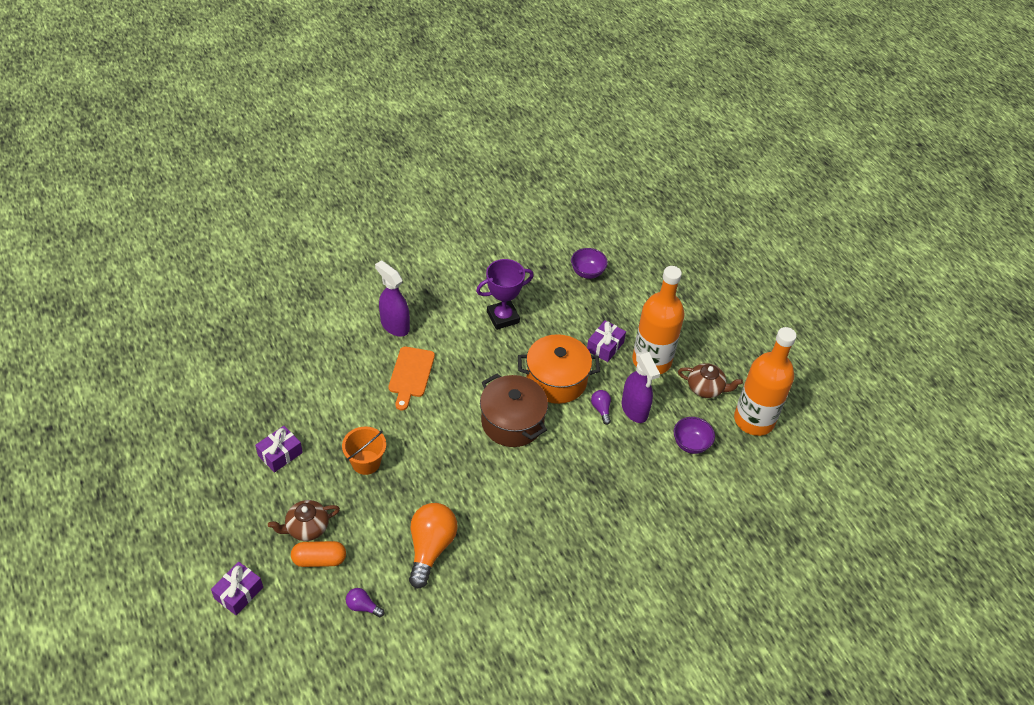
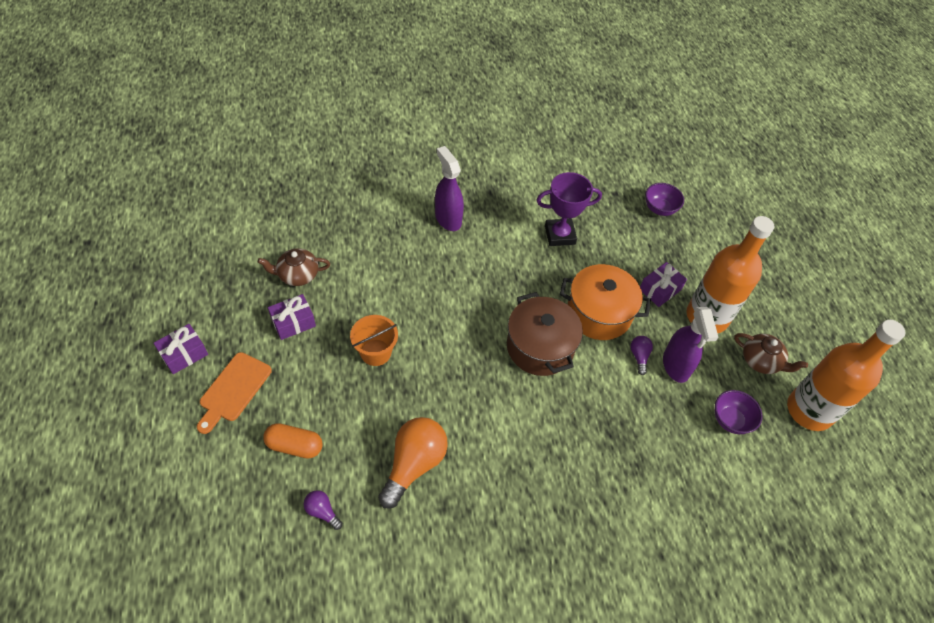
camera: 15 degrees right, 5 degrees up
purple gift [211,562,263,615] -> purple gift moved to [153,324,208,374]
brown teapot [268,500,340,541] -> brown teapot moved to [258,248,330,286]
orange cutting board [388,347,435,410] -> orange cutting board moved to [197,352,272,434]

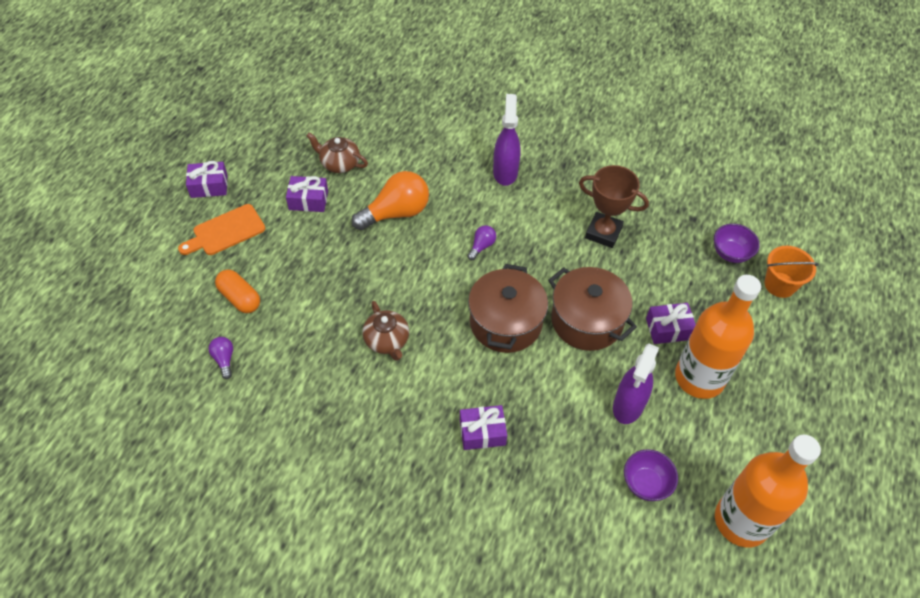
camera: 35 degrees right, 0 degrees up
orange bucket [350,315,398,366] -> orange bucket moved to [764,246,819,298]
orange light bulb [378,417,448,509] -> orange light bulb moved to [351,171,429,230]
purple trophy [536,172,602,246] -> brown trophy [579,165,649,248]
orange pot [560,264,651,340] -> brown pot [548,267,637,351]
purple light bulb [630,336,653,375] -> purple light bulb moved to [467,225,496,260]
brown teapot [734,333,808,374] -> brown teapot moved to [363,301,409,361]
none -> purple gift [460,405,507,450]

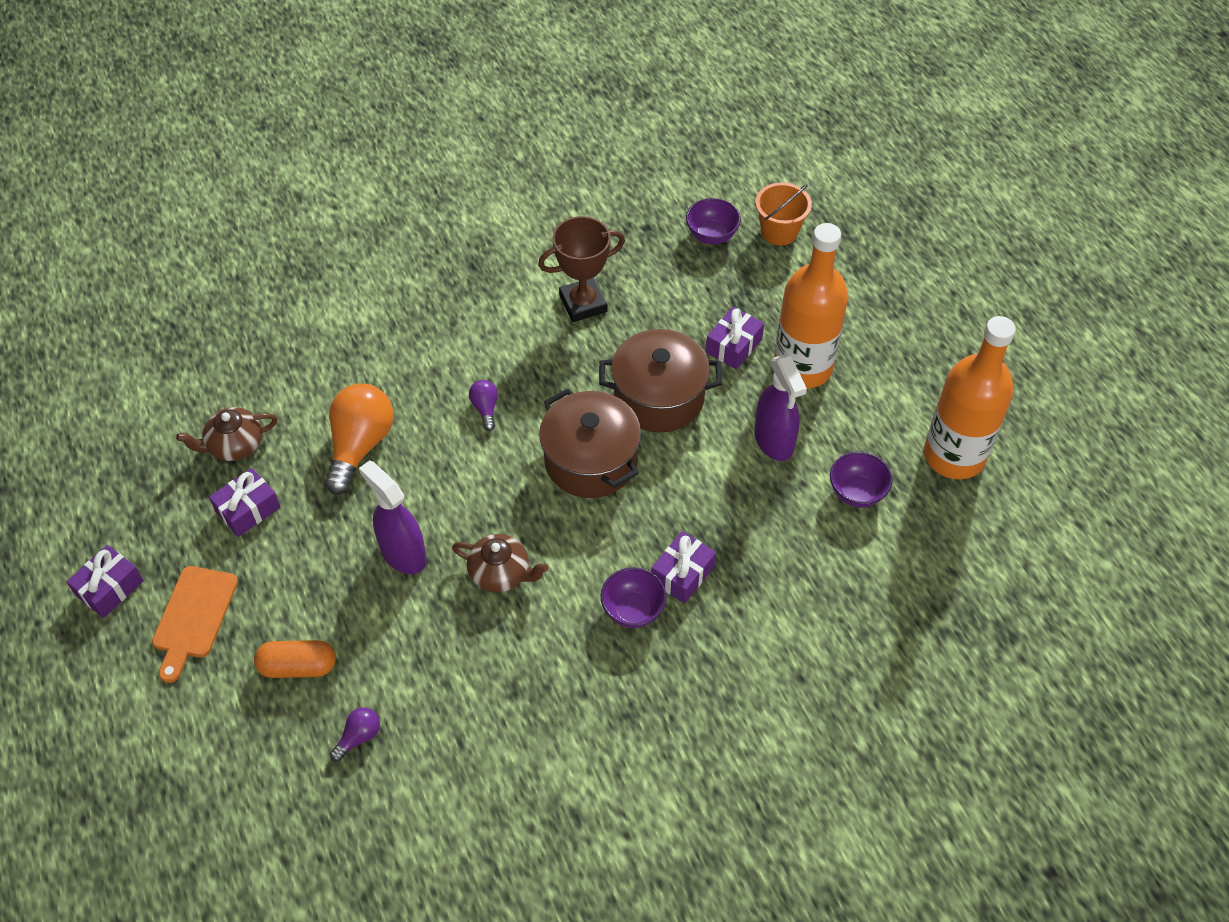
camera: 45 degrees left, 0 degrees up
purple light bulb [208,337,233,379] -> purple light bulb turned 105 degrees clockwise [330,707,380,762]
purple spray bottle [493,94,521,186] -> purple spray bottle moved to [359,460,427,574]
none -> purple bowl [601,567,667,628]

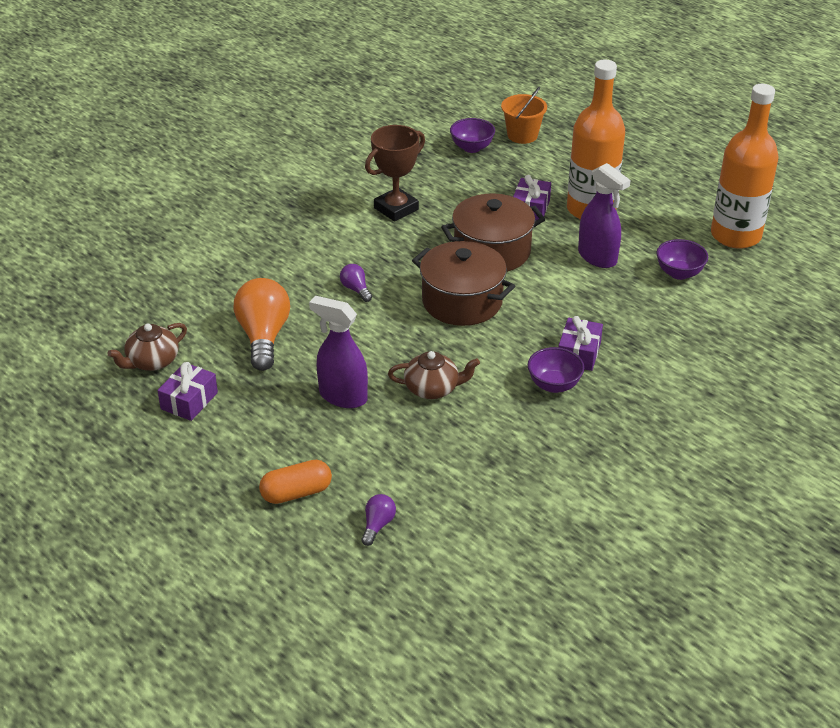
camera: 20 degrees left, 15 degrees down
purple gift [67,545,144,618] -> none
orange cutting board [152,566,238,683] -> none

